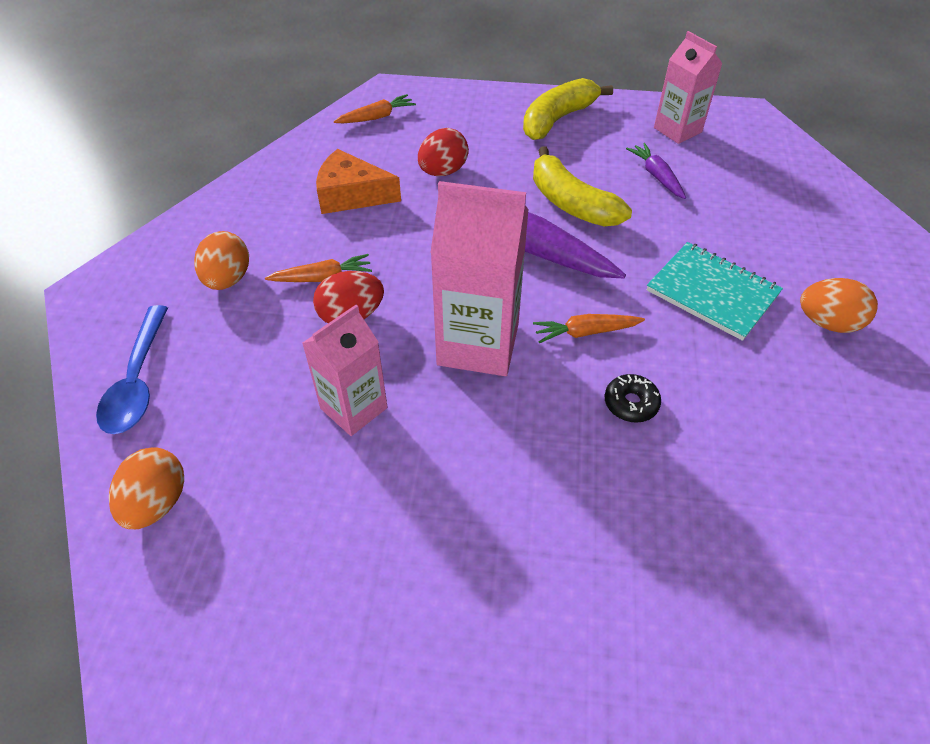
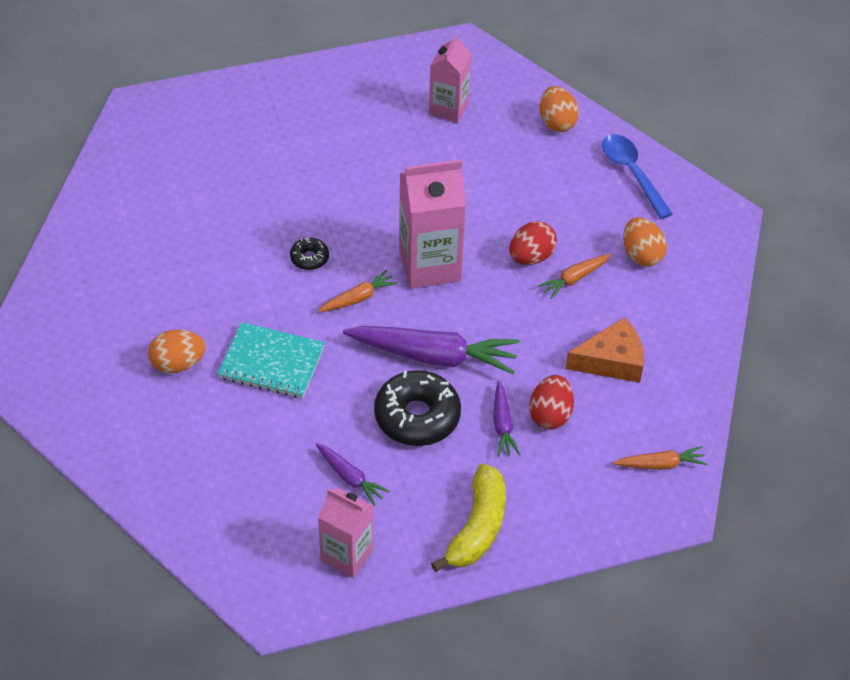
camera: 155 degrees right, 0 degrees up
pink carton [302,305,387,436] -> pink carton moved to [429,34,472,123]
orange carrot [334,94,416,123] -> orange carrot turned 135 degrees counterclockwise [613,446,707,470]
yellow banana [533,146,632,226] -> black donut [374,370,461,446]
none -> purple carrot [493,381,520,457]

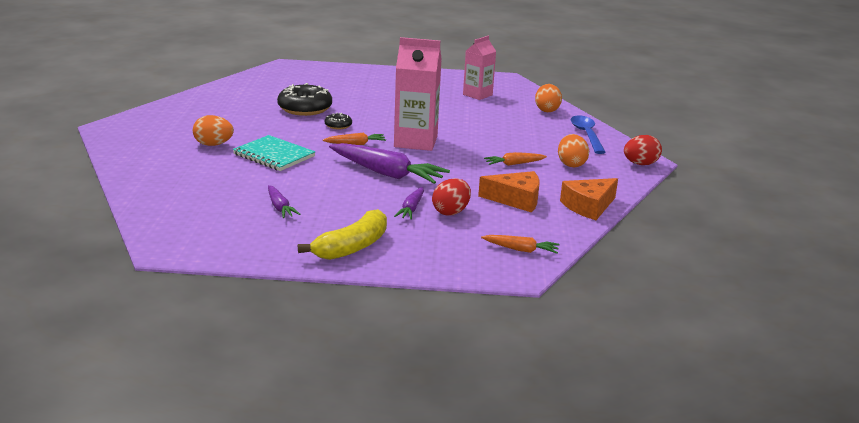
camera: 20 degrees right, 25 degrees down
pink carton [318,488,373,578] -> none
black donut [374,370,461,446] -> black donut moved to [277,83,332,116]
red egg [509,221,557,265] -> red egg moved to [624,135,662,165]
none -> orange cheese [560,178,618,220]

